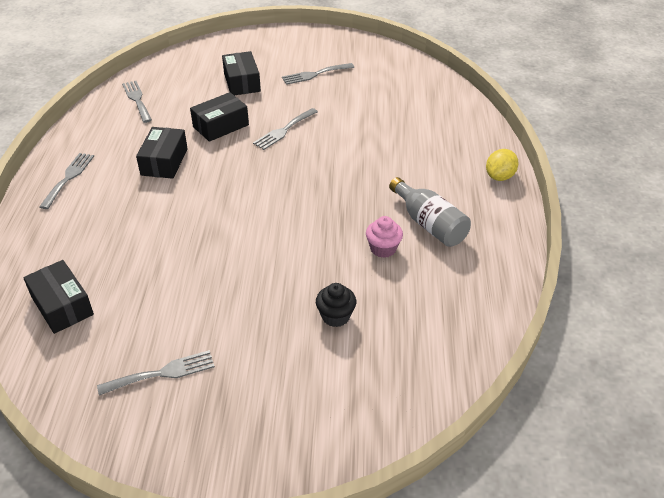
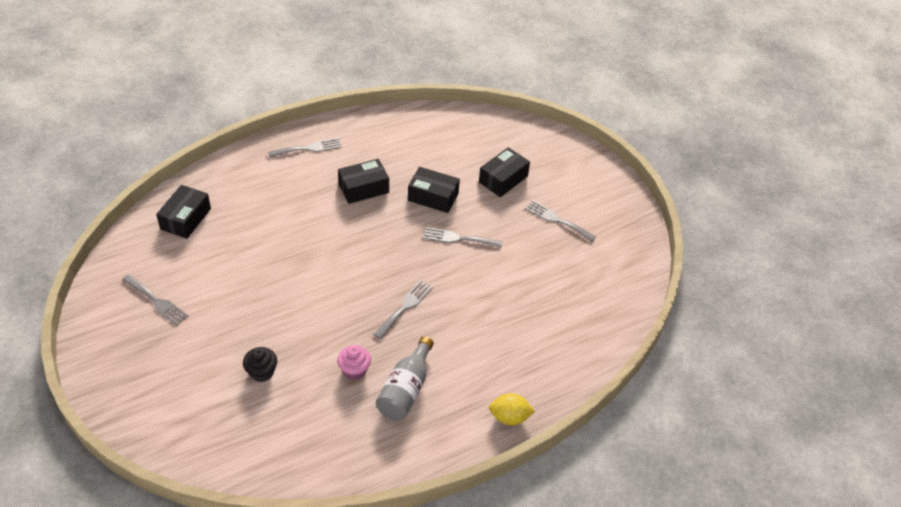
camera: 55 degrees right, 5 degrees up
grey fork [122,81,152,123] -> grey fork moved to [374,280,433,339]

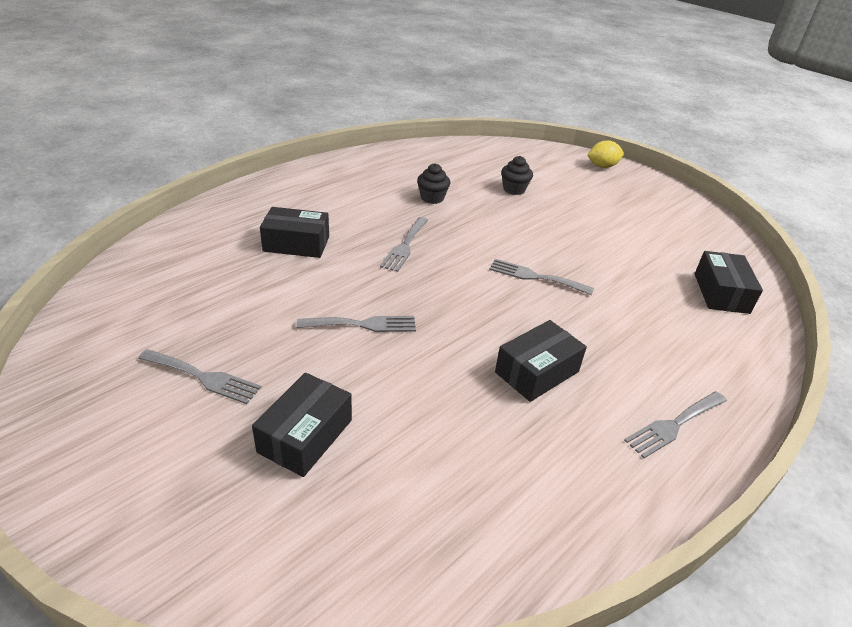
camera: 165 degrees right, 10 degrees down
grey fork [122,274,189,326] -> grey fork moved to [489,259,594,295]
pink cupcake [337,345,371,380] -> black cupcake [417,163,450,204]
grey bottle [376,336,434,420] -> none
black box [408,167,460,213] -> black box moved to [260,207,329,258]
yellow lemon [489,393,535,425] -> yellow lemon moved to [587,140,624,168]

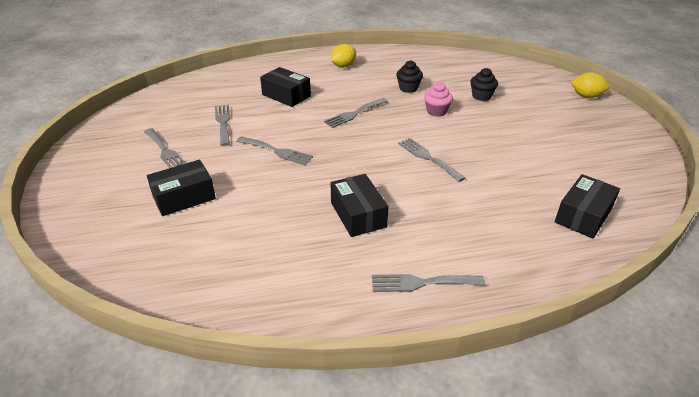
camera: 35 degrees right, 0 degrees up
black box [495,320,587,402] -> black box turned 75 degrees clockwise [331,174,388,237]
none -> grey fork [215,105,230,146]
none -> yellow lemon [331,44,356,67]
none -> pink cupcake [424,82,453,117]

